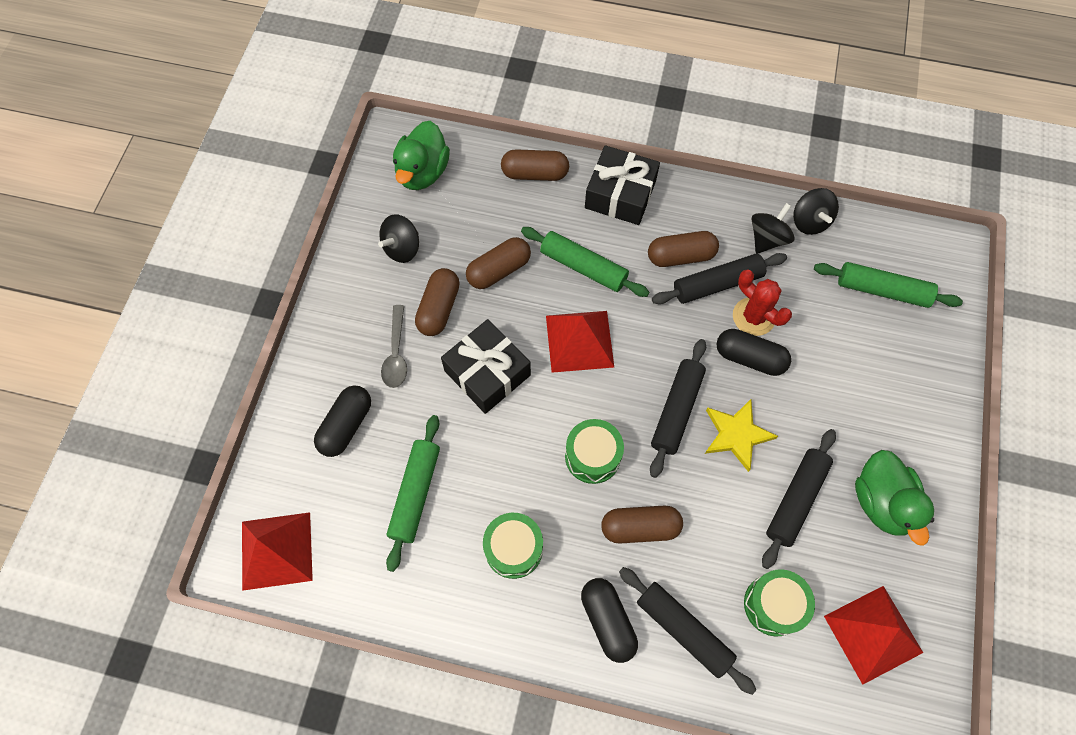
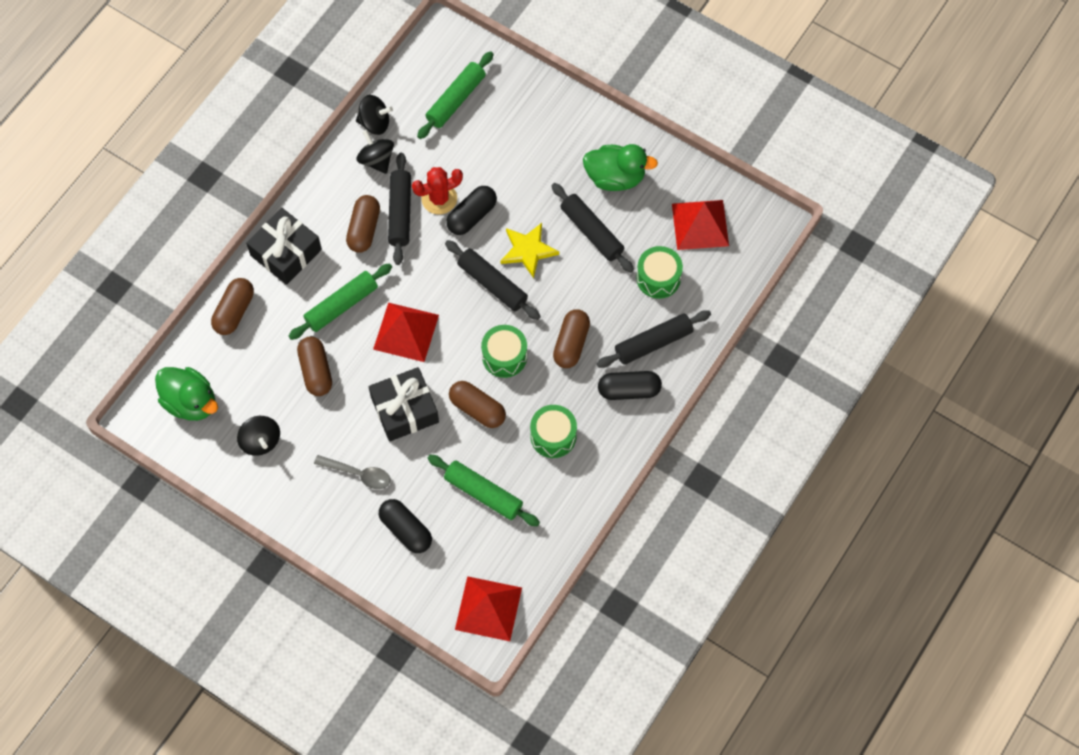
camera: 70 degrees left, 0 degrees up
brown capsule [415,268,460,336] -> brown capsule moved to [449,381,506,428]

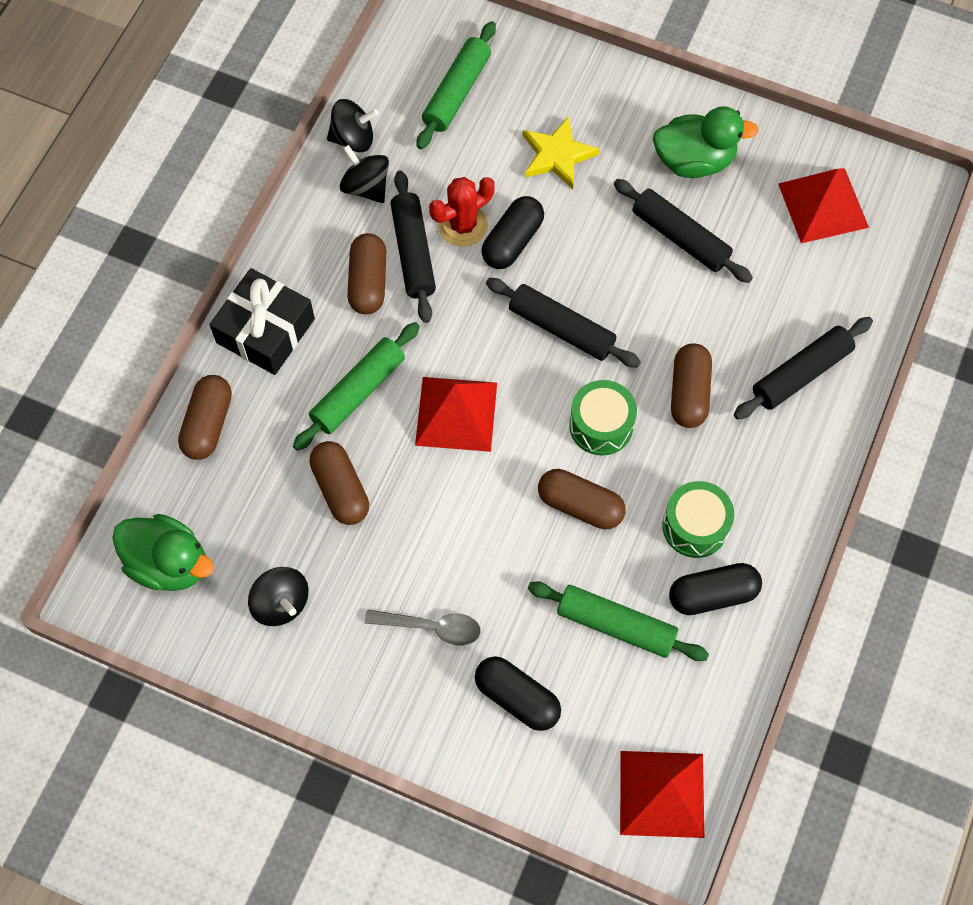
camera: 10 degrees left, 0 degrees up
black gift [368,367,439,442] -> none
yellow star [501,223,559,278] -> yellow star moved to [523,116,600,189]
black capsule [598,371,662,400] -> black capsule moved to [669,563,762,615]
green drum [636,246,683,299] -> none

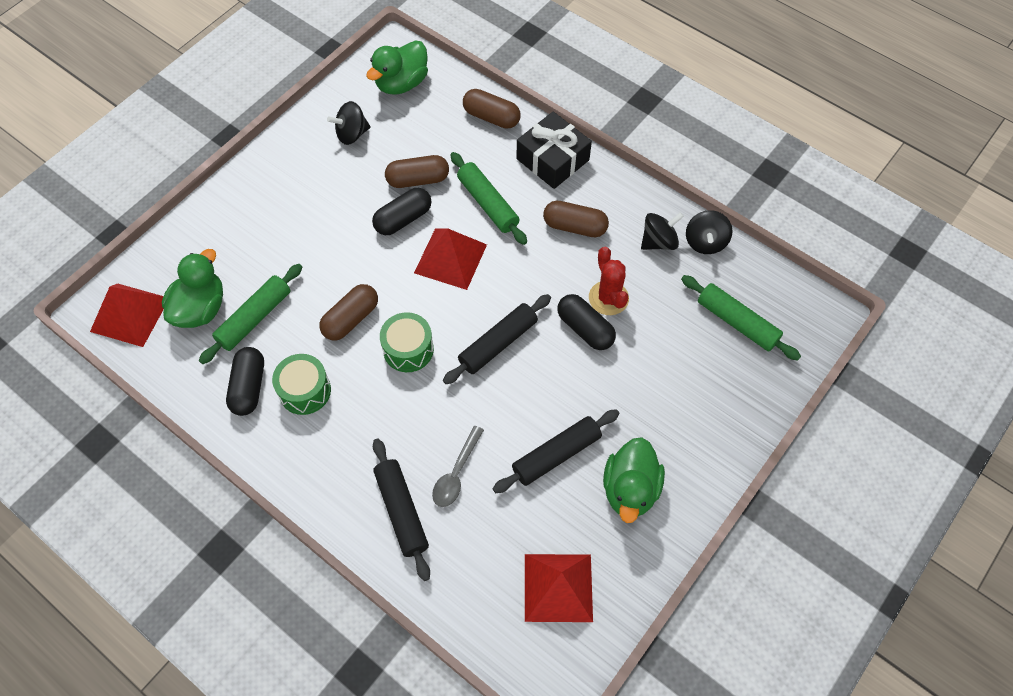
camera: 105 degrees right, 5 degrees down
grey spoon [365,609,481,646] -> grey spoon moved to [432,426,484,507]
black rolling pin [391,170,436,323] -> none
black capsule [475,656,561,731] -> black capsule moved to [372,188,432,235]
yellow star [523,116,600,189] -> none
brown capsule [671,343,712,428] -> none
none -> green duck [162,249,223,328]

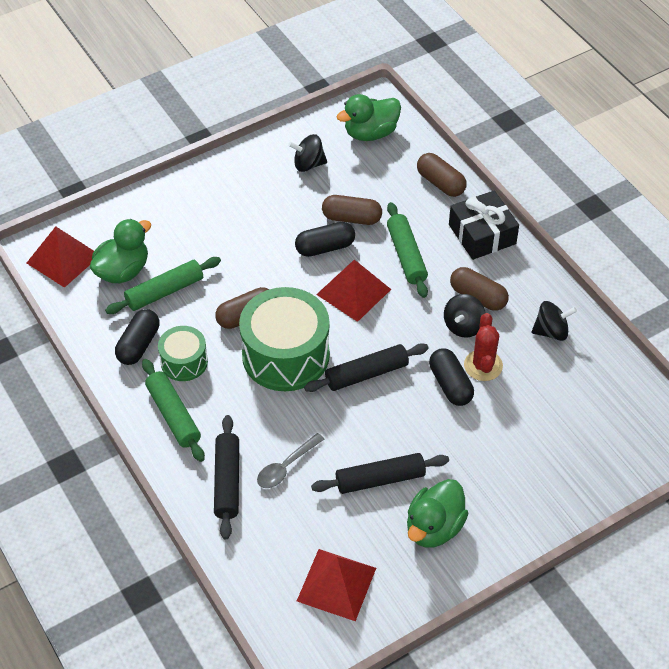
camera: 20 degrees right, 10 degrees down
green drum [380,312,434,372] -> green drum [239,287,330,391], size x1.87
green rolling pin [681,275,801,361] -> green rolling pin moved to [142,359,205,462]
black spinning top [686,210,733,254] -> black spinning top moved to [444,294,486,338]

